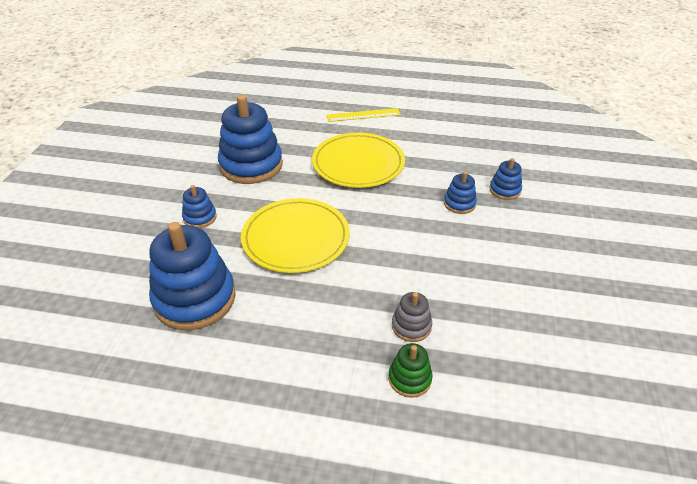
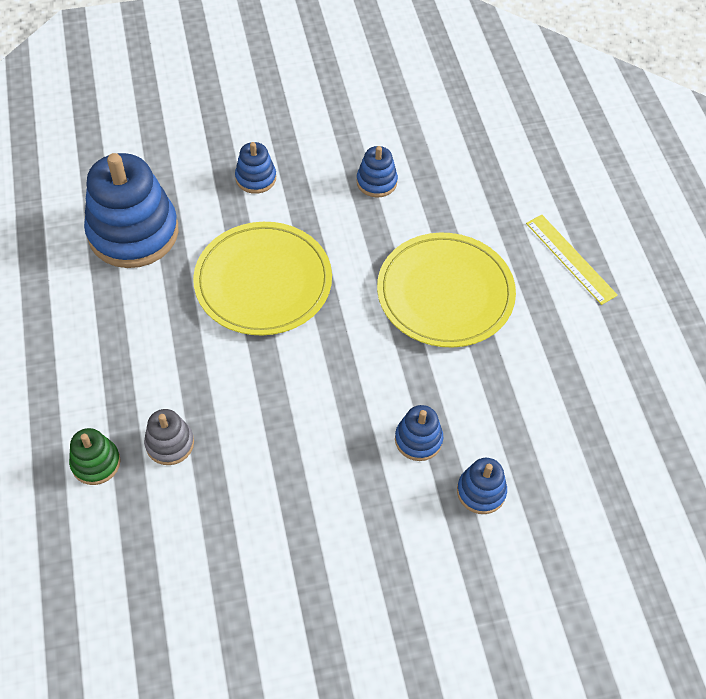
camera: 65 degrees right, 15 degrees up
blue stacking toy [218,95,283,184] -> blue stacking toy [357,146,398,198], size x0.47

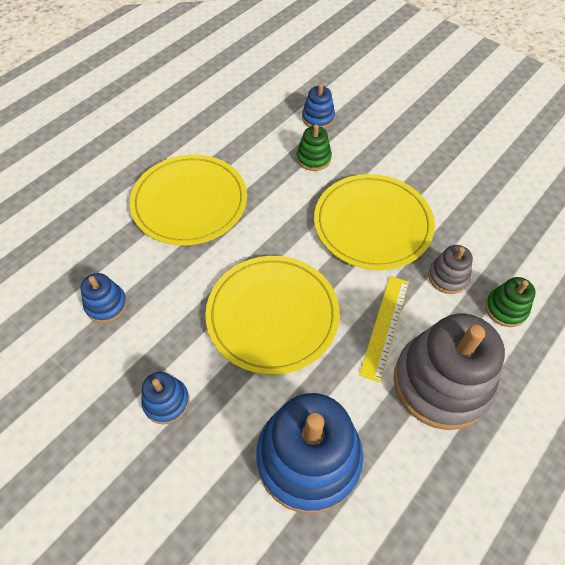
camera: 125 degrees left, 0 degrees up
blue stacking toy [395,405,443,461] -> green stacking toy [297,125,332,171]
yellow ruler [526,215,618,305] -> yellow ruler moved to [359,276,409,382]
none -> yellow plate [314,174,435,270]
none -> grey stacking toy [394,314,505,430]

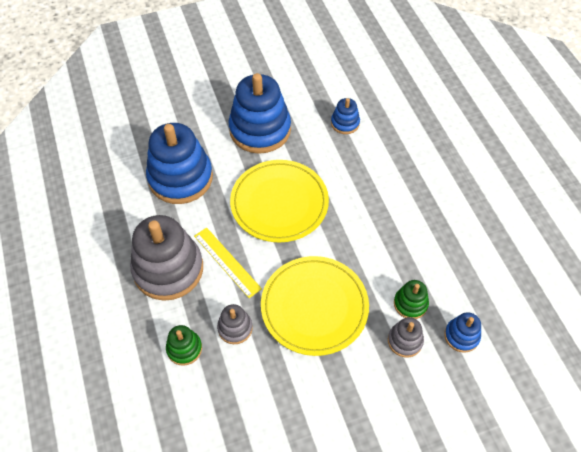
camera: 120 degrees right, 0 degrees up
yellow plate [130,155,247,245] -> none
blue stacking toy [141,372,189,424] -> blue stacking toy [229,73,291,154], size x2.12
none -> grey stacking toy [388,317,424,357]

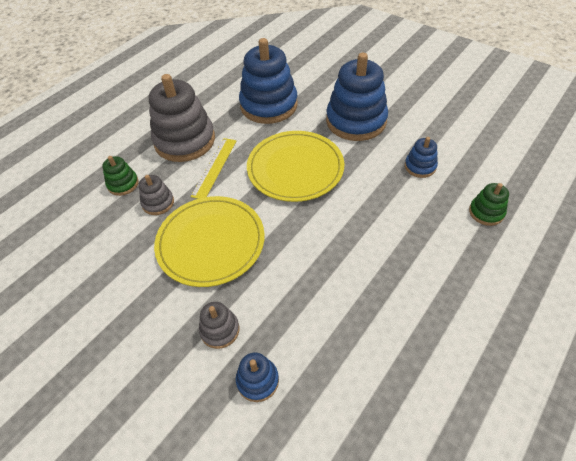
camera: 60 degrees right, 5 degrees down
green stacking toy [394,280,429,319] -> green stacking toy moved to [469,183,509,226]

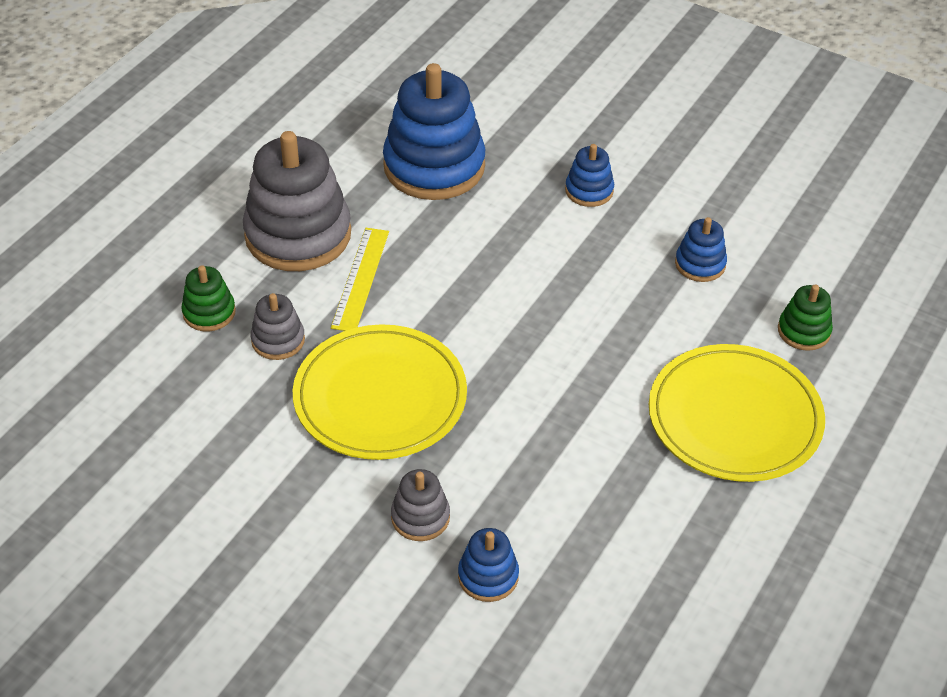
camera: 10 degrees left, 5 degrees down
yellow plate [247,131,344,202] -> yellow plate moved to [649,344,825,482]
blue stacking toy [326,53,388,141] -> blue stacking toy [565,144,614,207], size x0.47

